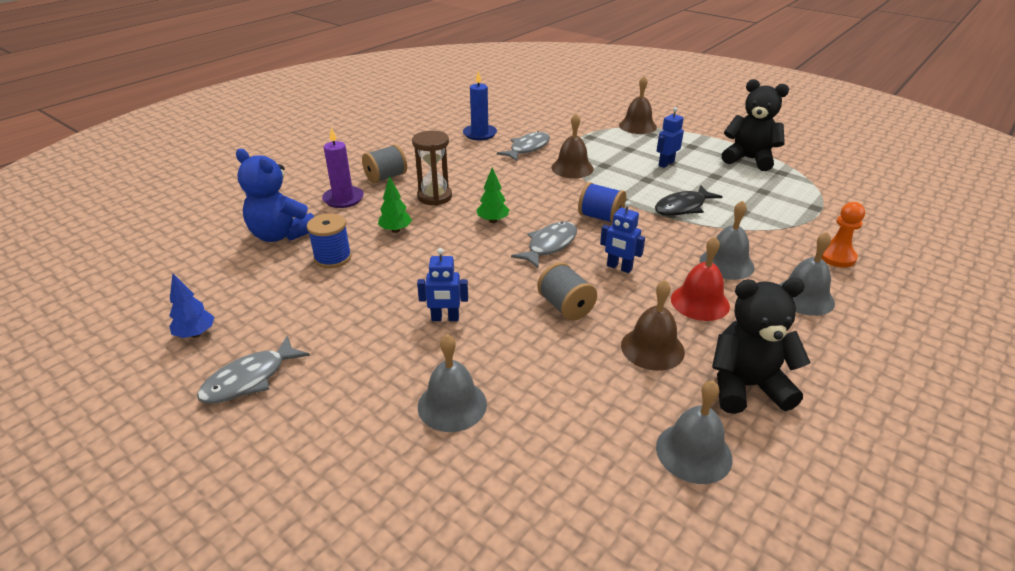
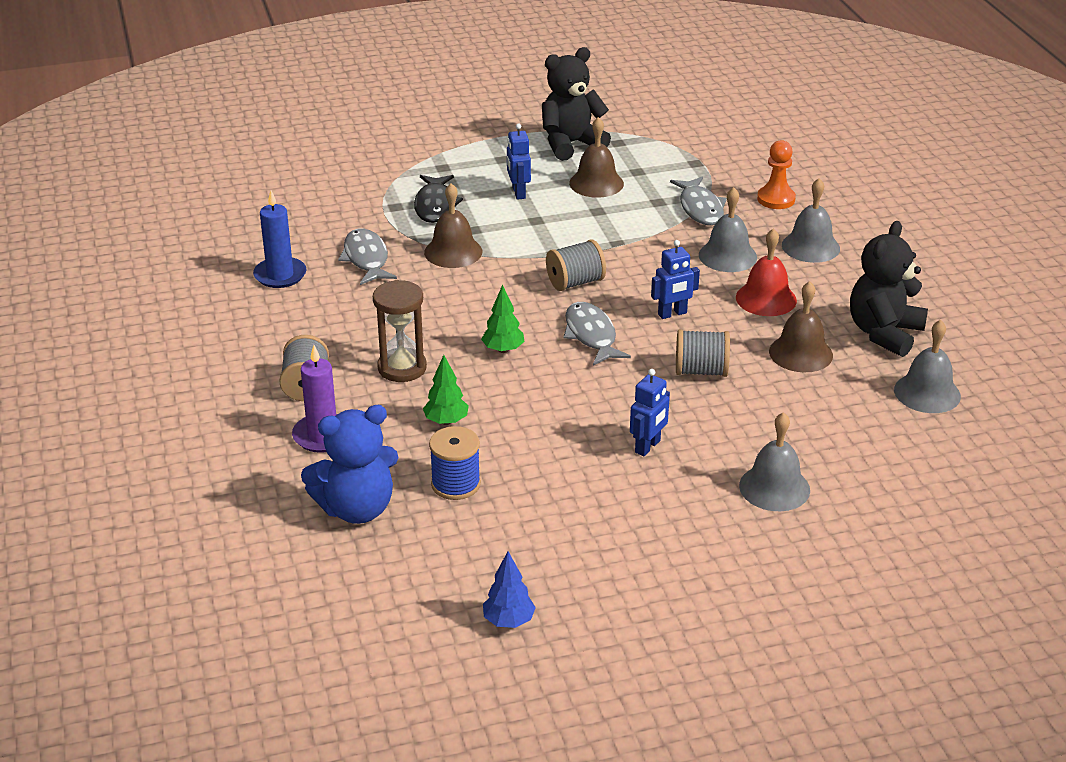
camera: 55 degrees left, 0 degrees up
grey fish [197,335,310,404] -> grey fish moved to [670,177,727,225]
blue spool [578,182,626,224] -> grey spool [546,240,606,291]
brown bell [619,76,657,134] -> brown bell moved to [569,117,624,198]
black fish [655,185,722,216] -> black fish moved to [414,175,463,223]

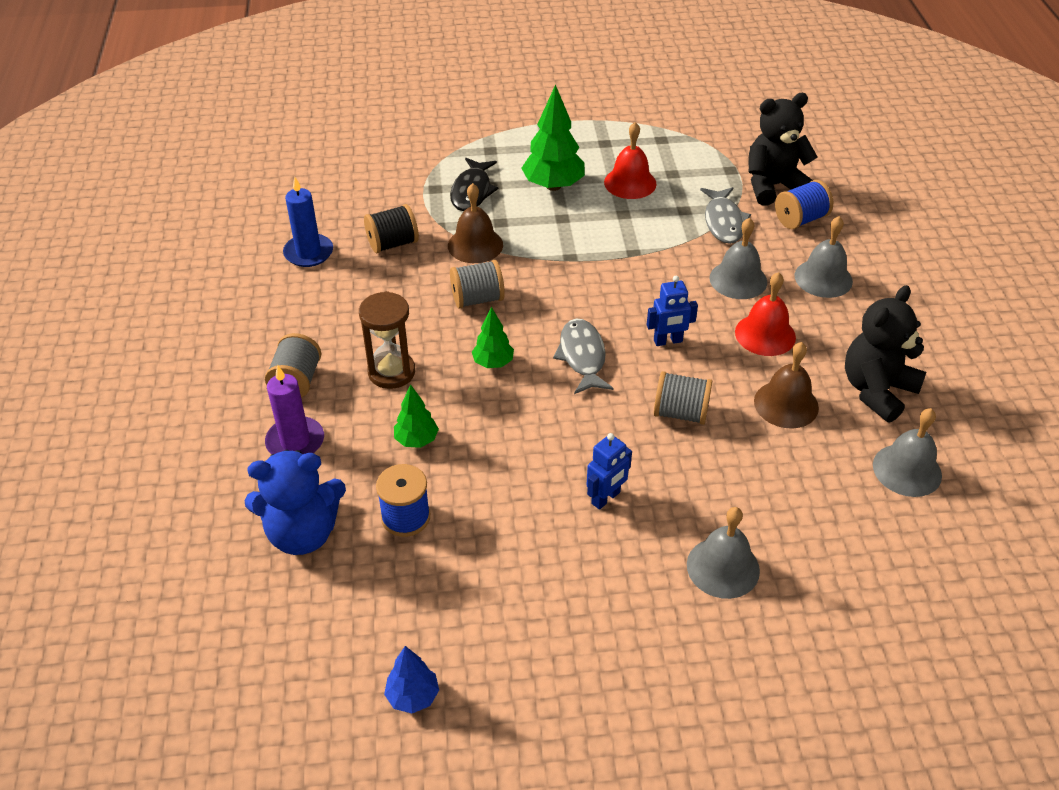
camera: 10 degrees right, 10 degrees up
grey fish [338,229,397,285] -> black spool [364,204,419,253]
blue robot [507,123,531,200] -> green tree [521,84,585,191]
black teddy bear [542,47,611,161] -> black teddy bear moved to [748,93,817,206]
grey spool [546,240,606,291] -> grey spool moved to [450,260,505,309]
brown bell [569,117,624,198] -> red bell [604,122,656,199]
orange pawn [757,140,796,209] -> blue spool [775,180,833,229]

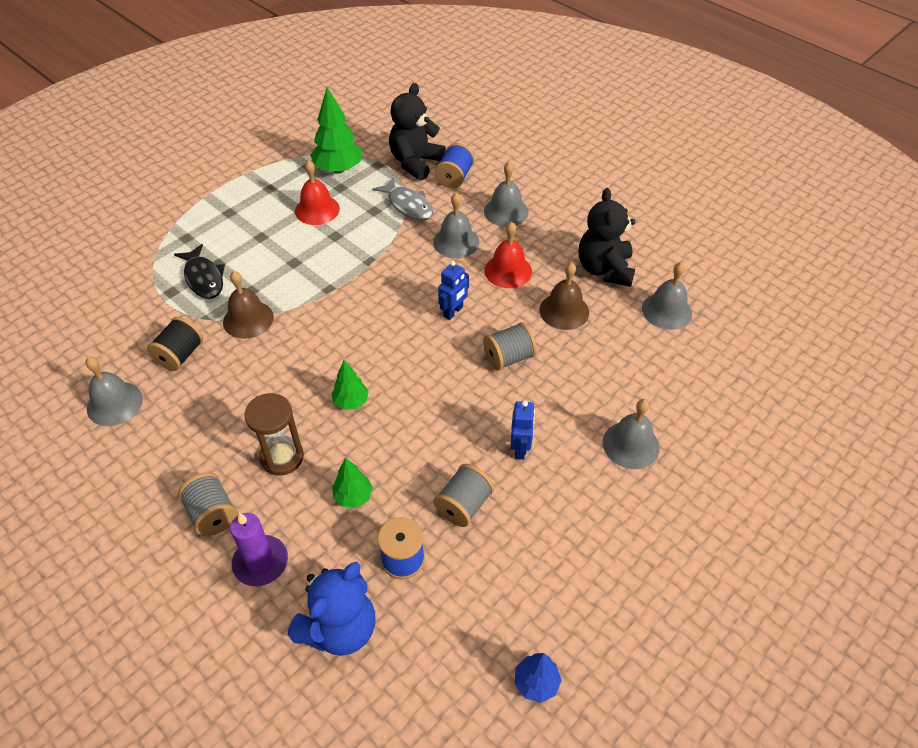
camera: 40 degrees left, 5 degrees up
blue candle [283,177,333,267] -> grey bell [86,357,143,426]
grey spool [450,260,505,309] -> grey spool moved to [434,464,494,527]
green tree [521,84,585,191] -> green tree moved to [310,87,362,174]
grey fish [553,319,614,394] -> none

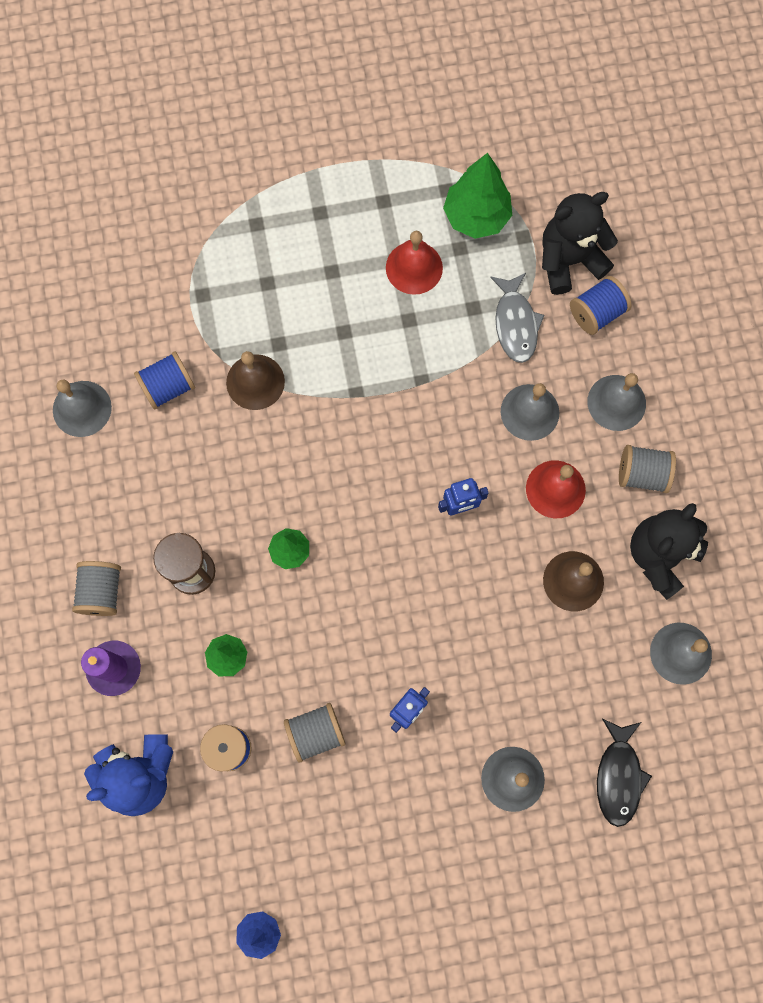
camera: 35 degrees right, 25 degrees up
black spool [147,317,203,371] -> blue spool [134,351,195,410]
black fish [174,244,225,299] -> black fish moved to [597,718,652,827]
grey spool [483,322,537,370] -> grey spool moved to [619,445,676,493]

